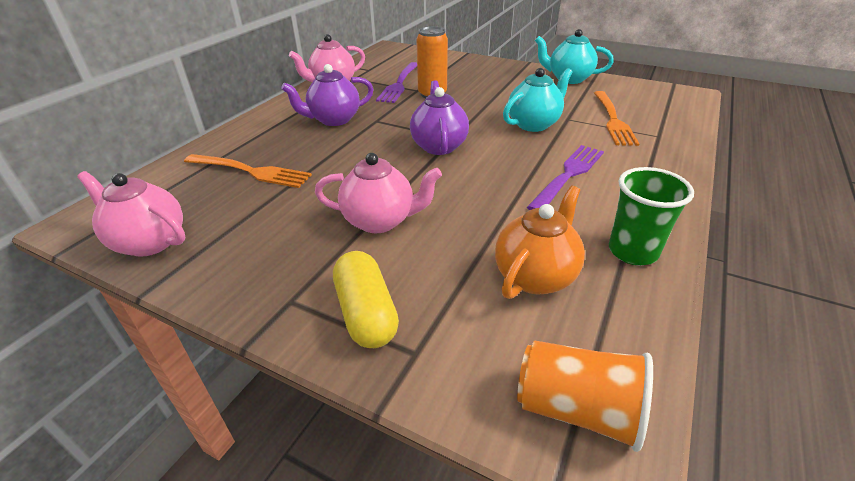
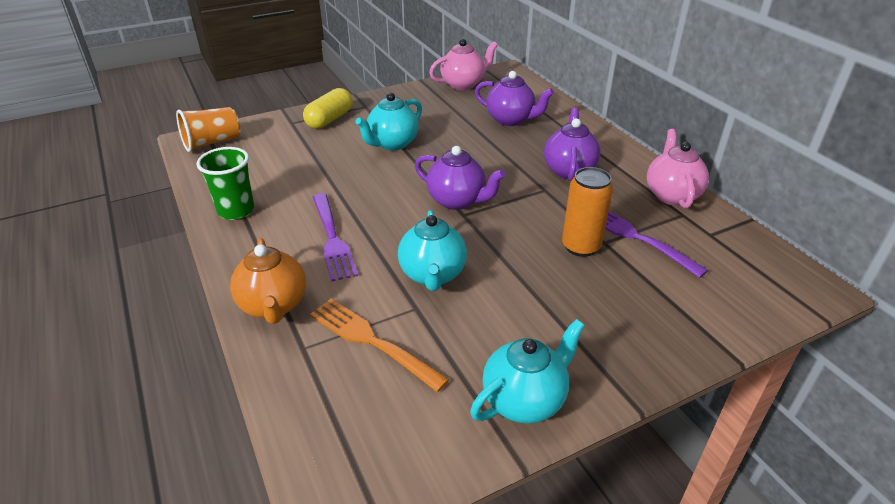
camera: 125 degrees right, 0 degrees up
orange fork [184,154,312,188] -> purple teapot [475,71,554,126]
pink teapot [315,153,442,233] -> turquoise teapot [356,93,422,151]
yellow capsule [333,251,399,348] -> yellow capsule turned 75 degrees counterclockwise [303,88,353,129]
orange teapot [495,186,585,299] -> orange teapot moved to [230,238,306,324]

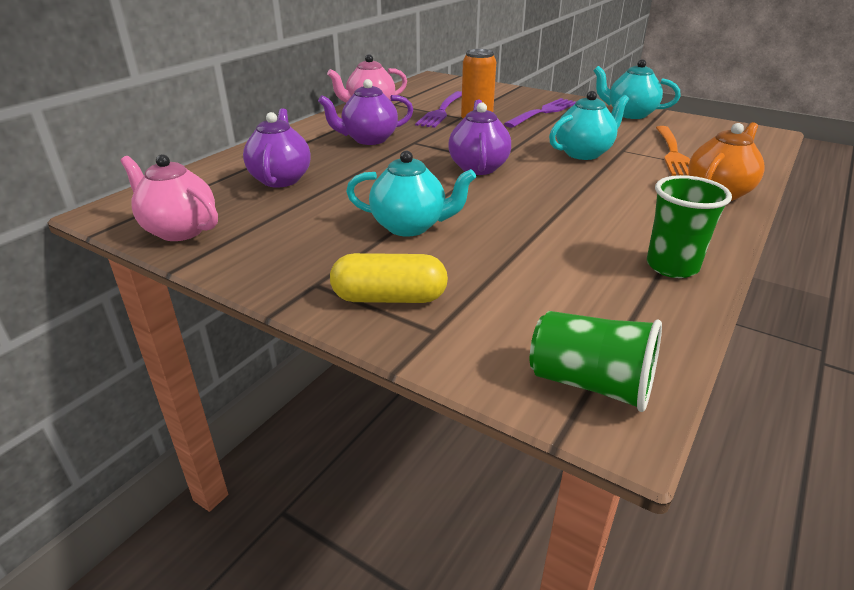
camera: 120 degrees left, 5 degrees down
orange cup [176,107,241,152] -> green cup [530,311,662,412]
purple fork [313,193,358,282] -> purple fork moved to [504,98,576,128]

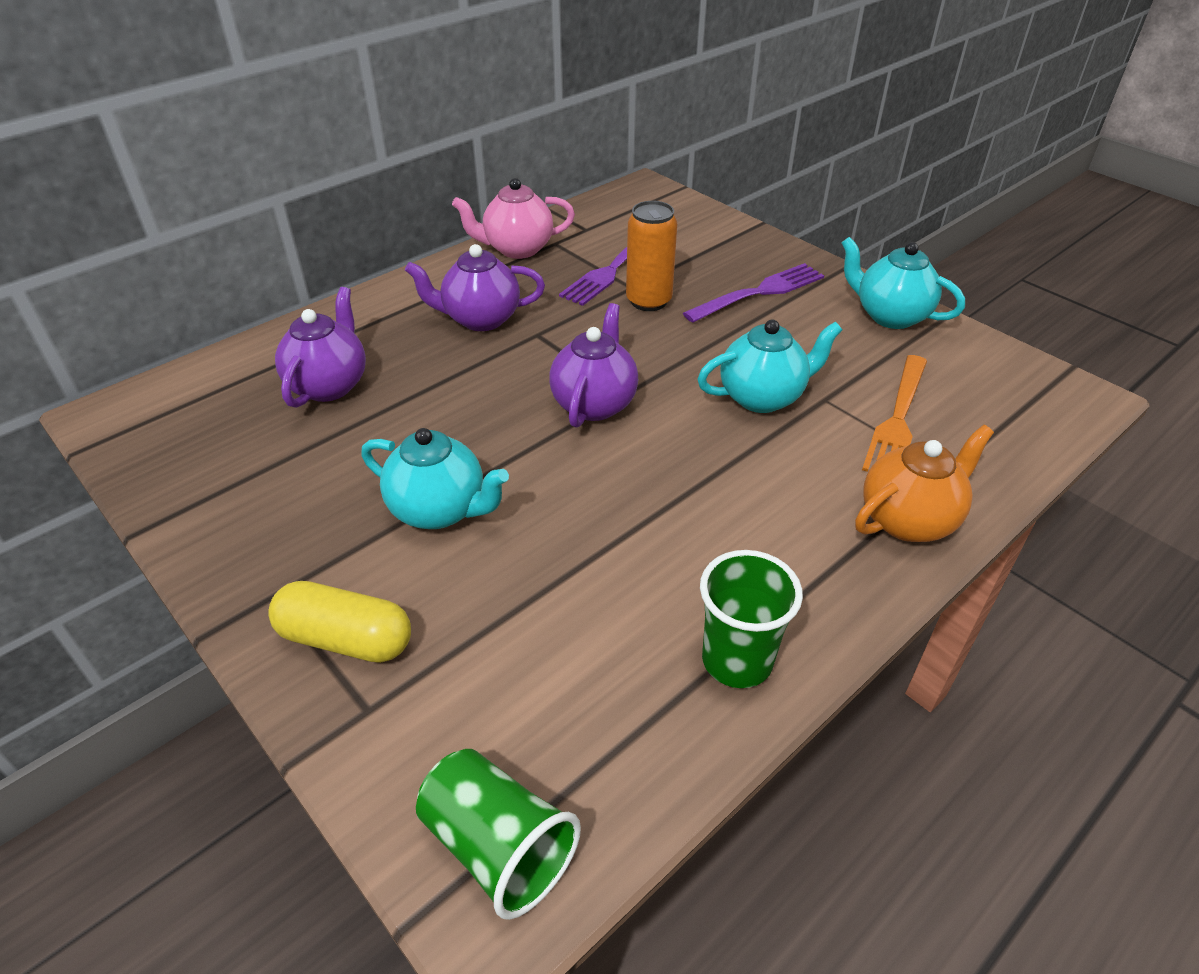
camera: 15 degrees right, 10 degrees up
pink teapot [120,154,218,241] -> none

